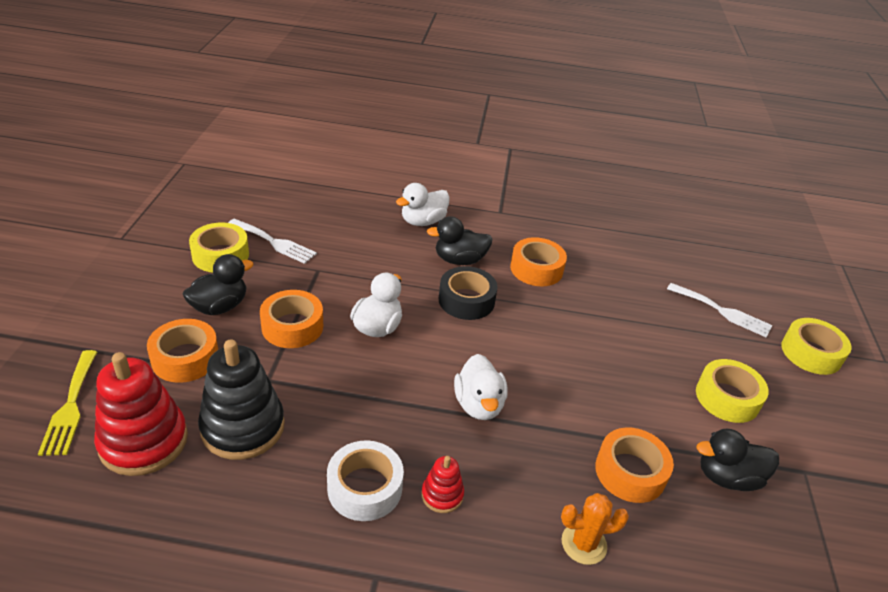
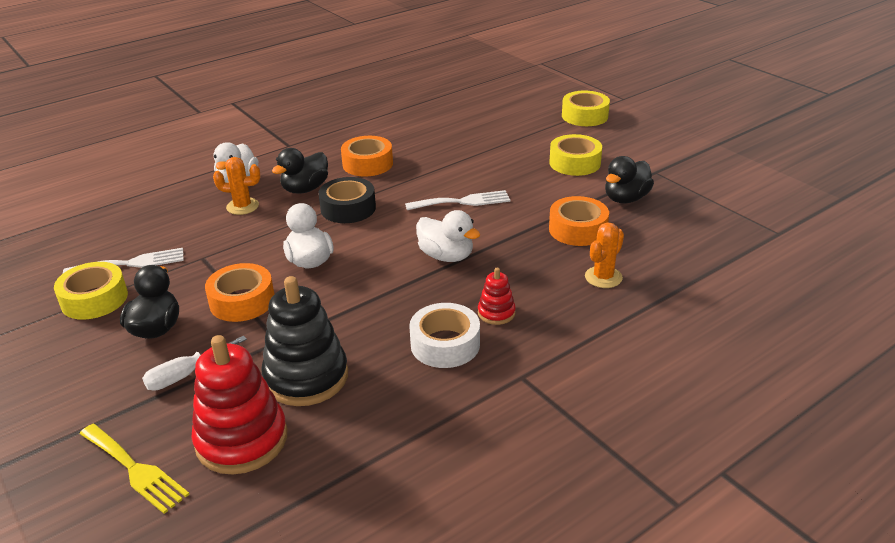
camera: 40 degrees left, 5 degrees down
orange tape [147,319,218,383] -> white screwdriver [142,336,247,391]
white fork [667,283,772,337] -> white fork moved to [405,190,510,210]
none -> orange cactus [213,157,261,215]

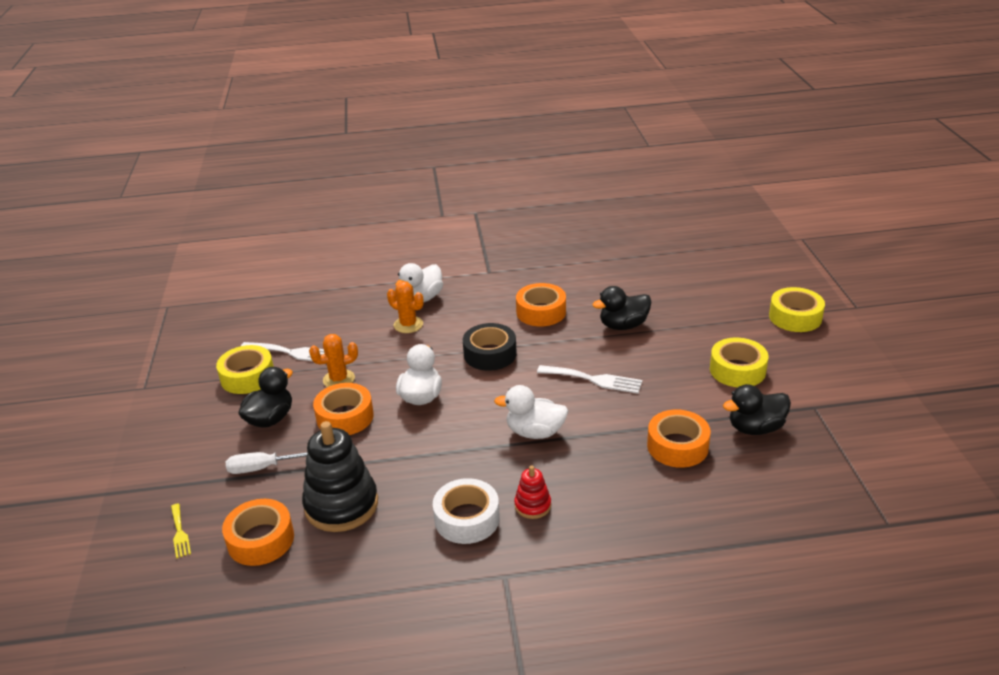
camera: 30 degrees right, 0 degrees up
yellow fork [80,424,190,514] -> yellow fork [171,503,191,559], size x0.59
red stacking toy [191,335,287,475] -> orange tape [222,499,294,566]
black duck [272,148,328,194] -> black duck moved to [592,286,652,330]
white duck [416,210,480,262] -> white duck turned 120 degrees clockwise [494,385,568,439]
orange cactus [585,223,624,288] -> orange cactus moved to [309,334,358,387]

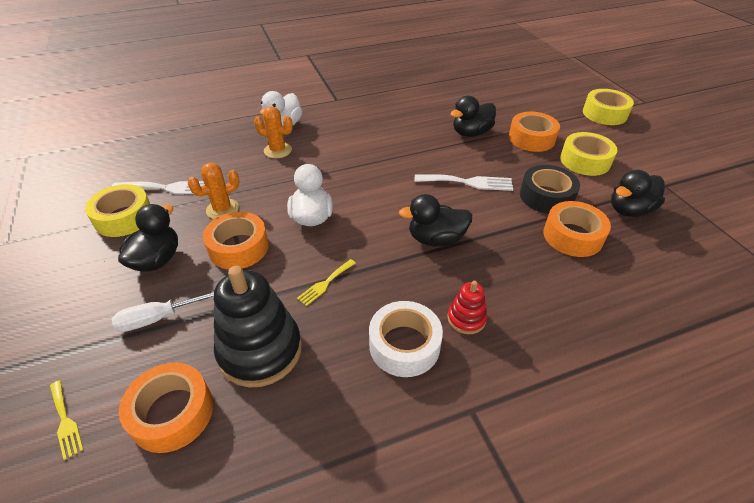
camera: 15 degrees left, 10 degrees up
black tape [463,323,517,371] -> black tape moved to [520,165,580,214]
white duck [494,385,568,439] -> black duck [399,194,472,247]
orange tape [516,283,566,326] -> orange tape moved to [509,112,560,152]
none -> yellow fork [297,259,356,306]

